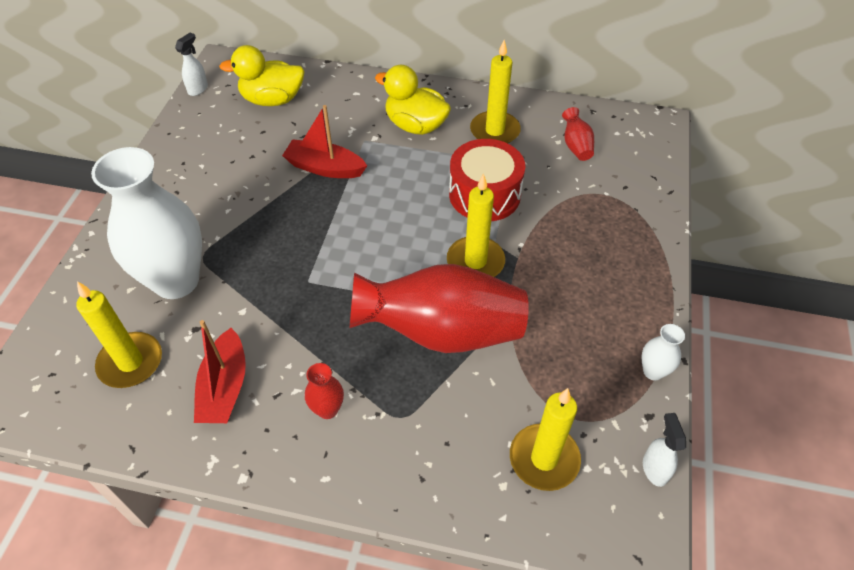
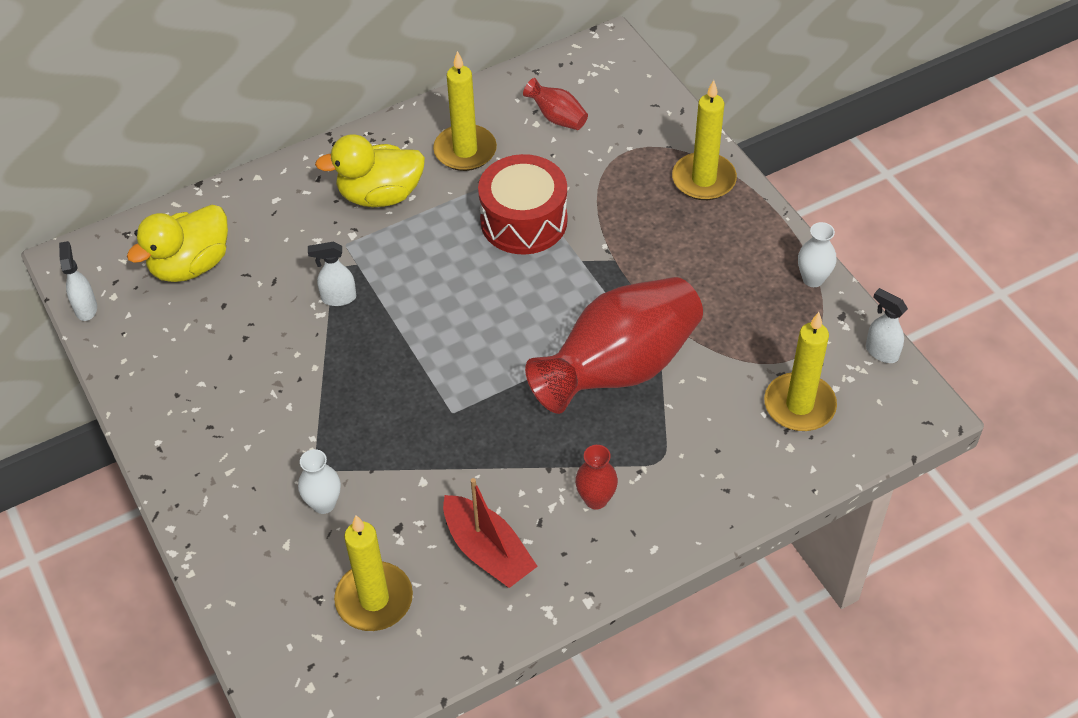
camera: 40 degrees left, 0 degrees up
white vase [91,147,202,299] -> white vase [298,449,341,514], size x0.41
red boat [282,105,367,178] -> white spray bottle [308,242,356,306]
yellow candle [447,173,505,277] -> yellow candle moved to [672,80,737,200]

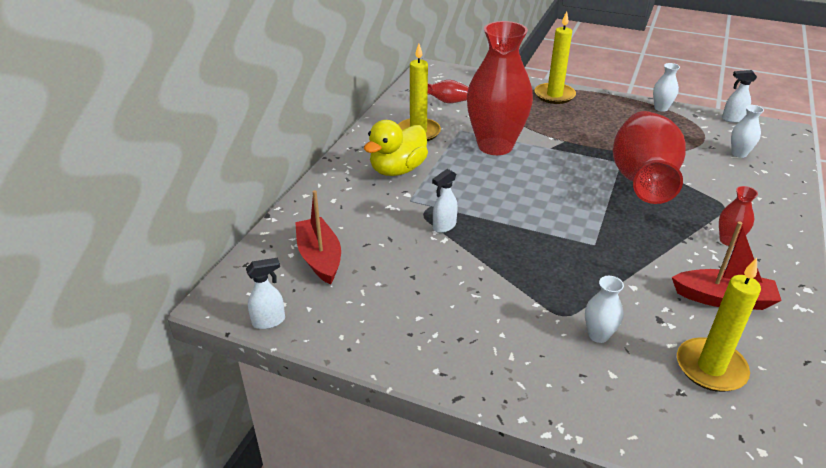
camera: 40 degrees left, 15 degrees down
white spray bottle [59,241,97,321] -> white spray bottle turned 120 degrees clockwise [246,258,285,329]
yellow duck [127,205,228,282] -> red boat [295,190,341,285]
red drum [478,154,567,255] -> red vase [467,21,533,155]
yellow candle [764,312,837,431] -> white vase [731,105,764,158]

